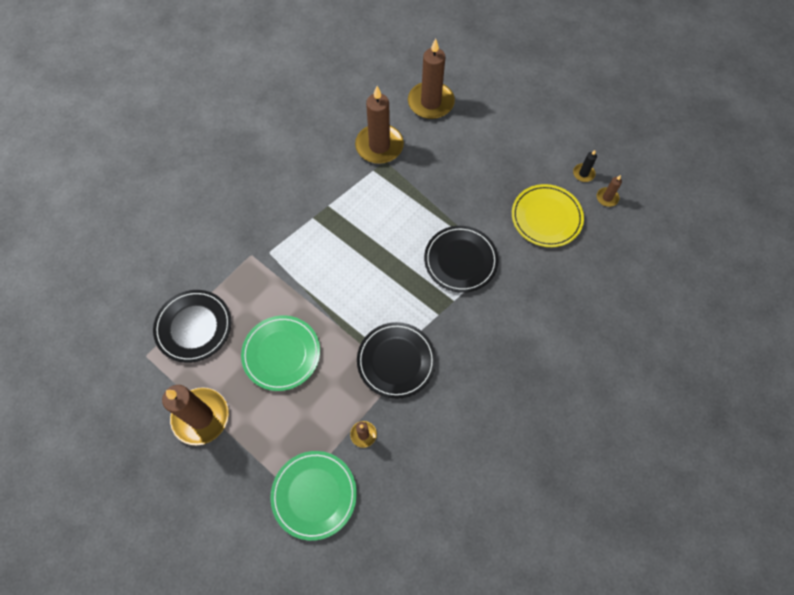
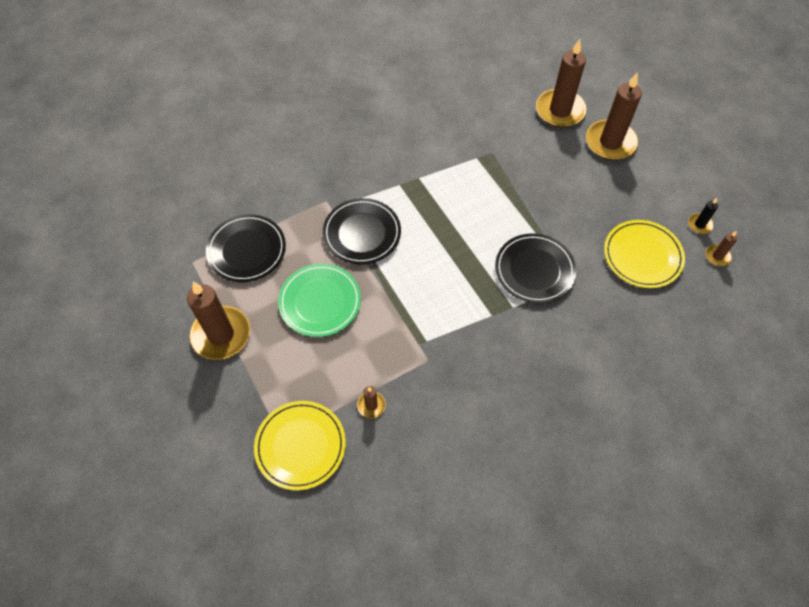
camera: 20 degrees right, 5 degrees down
green plate [270,451,357,541] -> yellow plate [254,401,346,490]
brown candle [355,86,404,164] -> brown candle moved to [586,73,642,160]
black plate [357,322,436,399] -> black plate moved to [323,198,401,264]

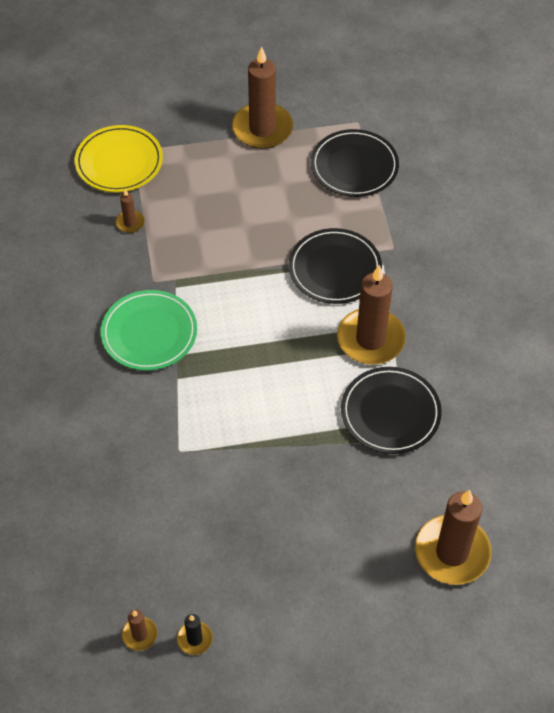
camera: 110 degrees right, 5 degrees down
green plate [278,264,361,337] -> green plate moved to [101,290,197,371]
black plate [495,233,576,303] -> black plate moved to [341,367,442,454]
brown candle [586,73,642,160] -> brown candle moved to [337,265,406,365]
yellow plate [604,220,685,288] -> none

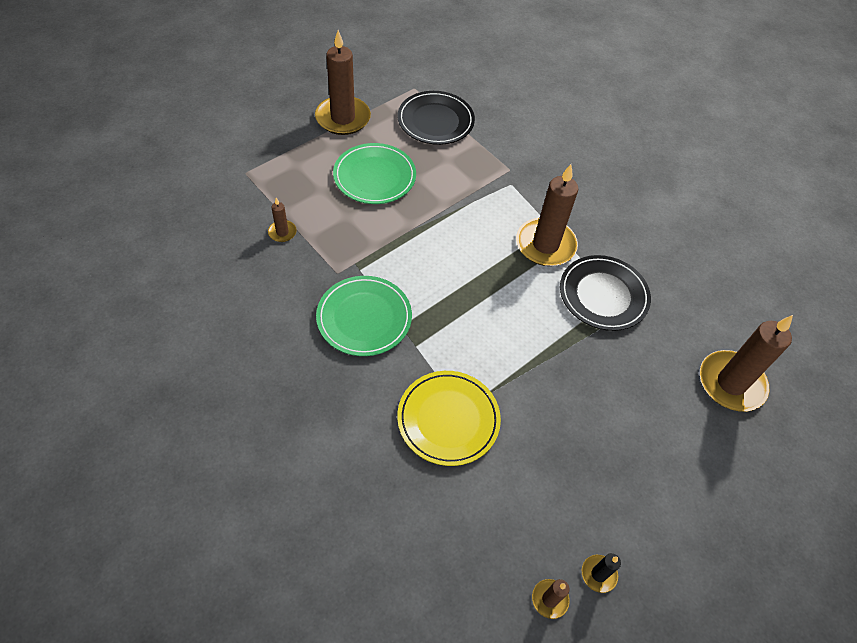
camera: 35 degrees left, 0 degrees up
yellow plate [75,125,163,192] -> yellow plate moved to [397,371,501,466]
black plate [289,228,382,304] -> none
none -> green plate [333,143,416,204]

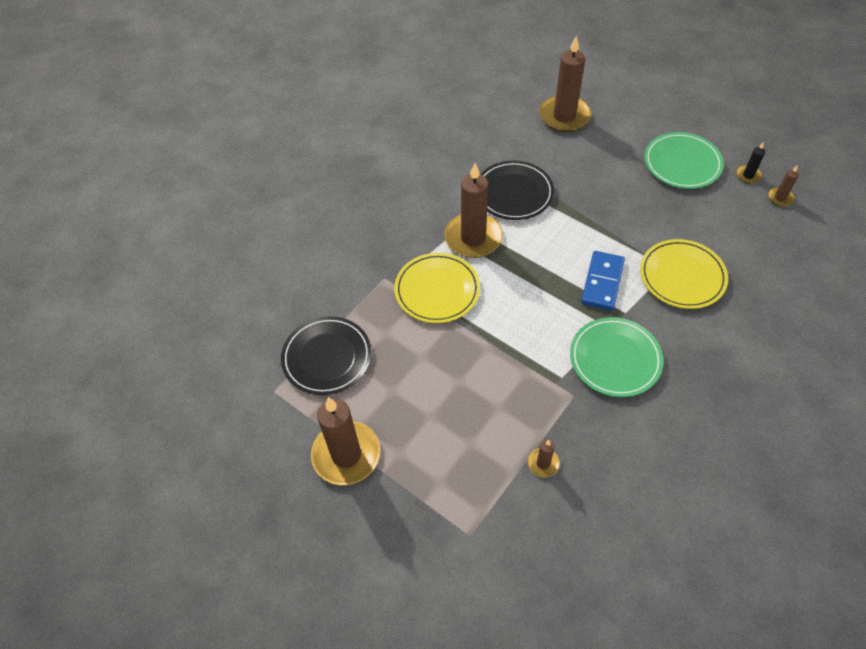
camera: 95 degrees left, 0 degrees up
green plate [333,143,416,204] -> green plate moved to [644,132,724,189]
none -> yellow plate [394,253,480,323]
none -> blue domino [581,251,625,311]

